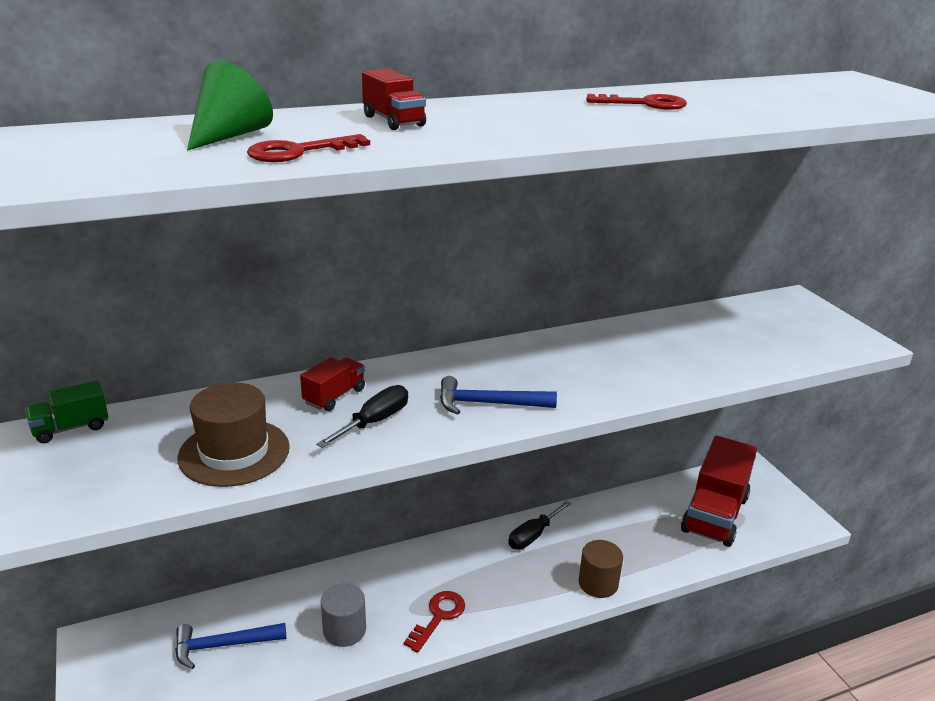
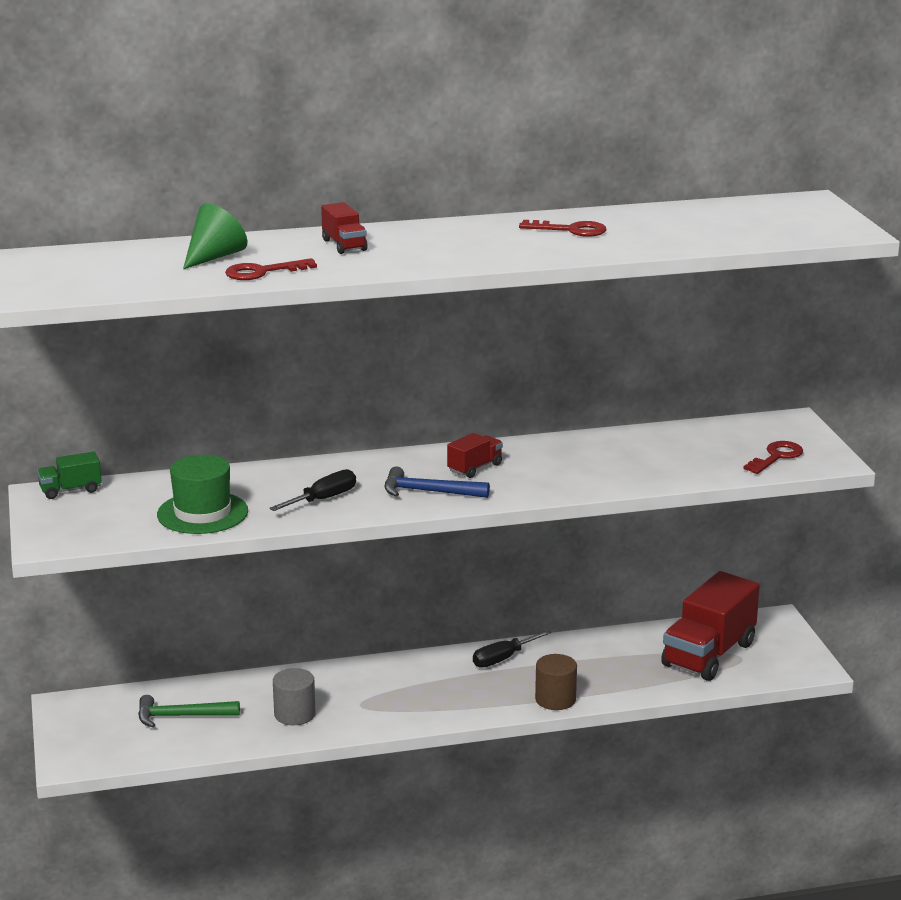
camera: 10 degrees right, 5 degrees down
blue hammer [175,623,286,669] -> green hammer [138,695,240,727]
brown hat [178,382,290,487] -> green hat [157,455,248,534]
red truck [300,357,365,411] -> red truck moved to [447,433,503,478]
red key [404,591,465,653] -> red key moved to [743,441,803,474]

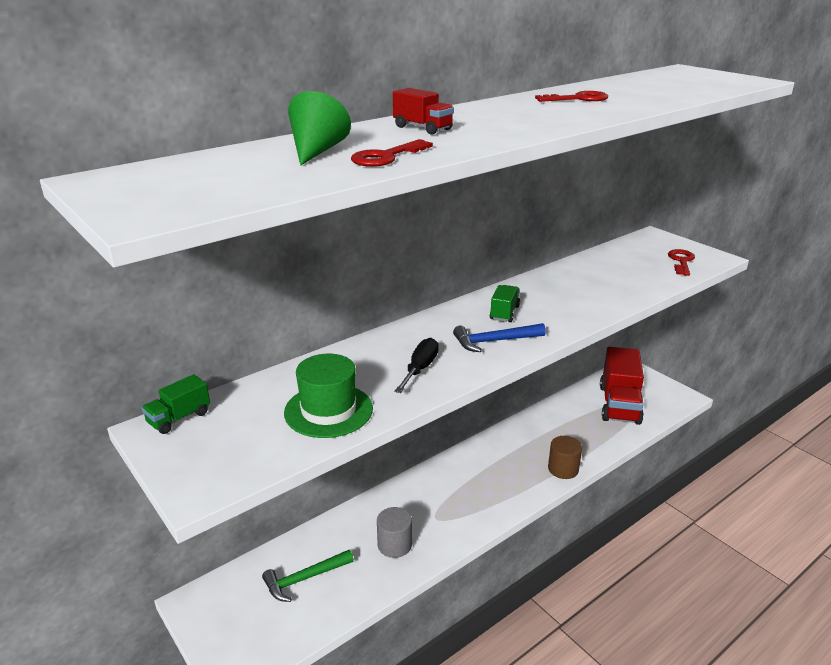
camera: 25 degrees left, 5 degrees up
red truck [447,433,503,478] -> green truck [490,285,520,322]
black screwdriver [473,630,551,668] -> none

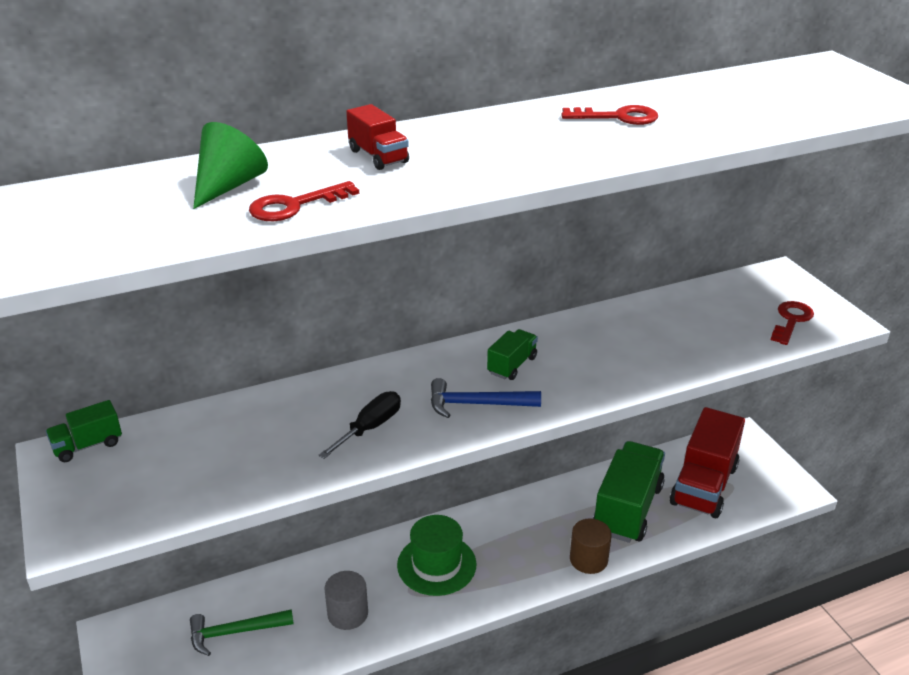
camera: 15 degrees right, 5 degrees up
green hat [284,354,373,438] -> green hat moved to [397,515,476,596]
none -> green truck [593,441,665,543]

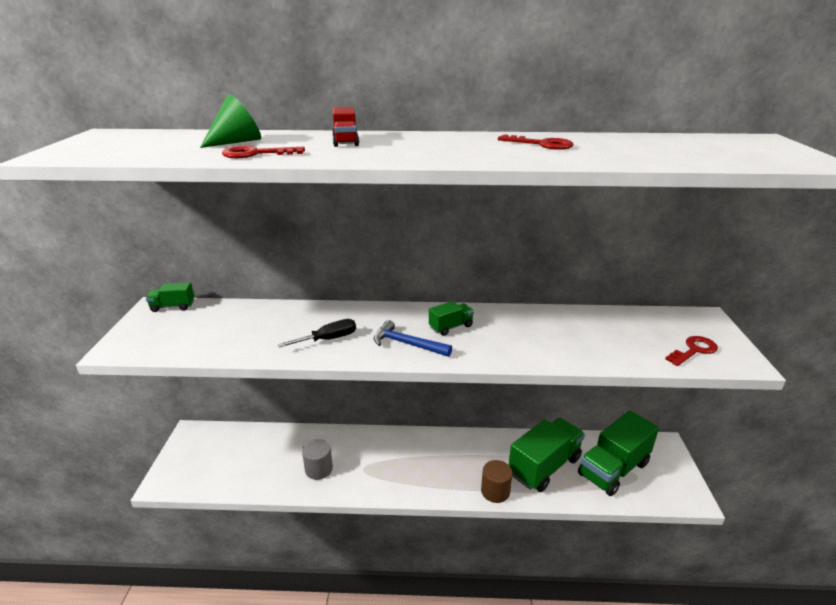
camera: 25 degrees right, 5 degrees down
green hammer [190,609,294,656] -> none
green hat [397,515,476,596] -> none
red truck [670,407,745,518] -> green truck [578,411,659,496]

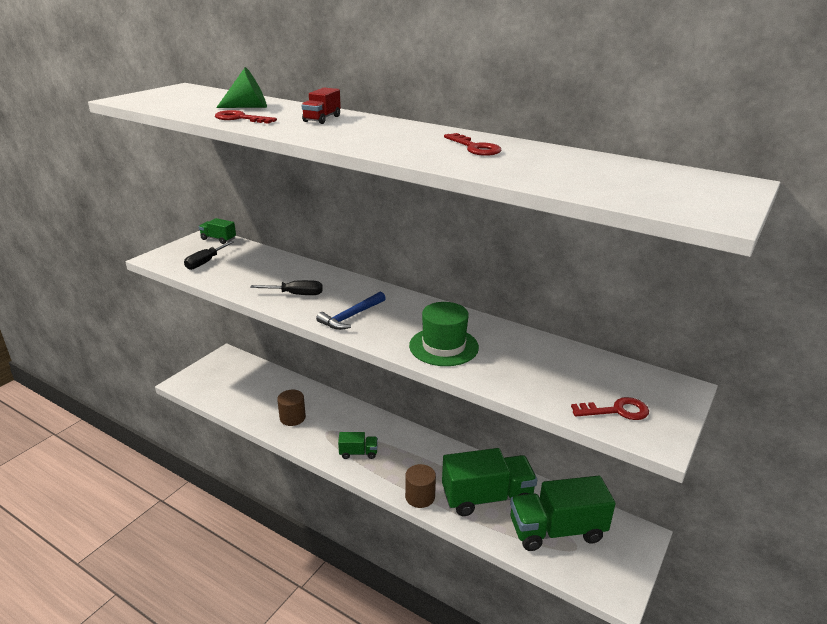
camera: 30 degrees right, 0 degrees up
grey cylinder [302,439,333,480] -> brown cylinder [277,390,306,426]
blue hammer [374,320,452,357] -> blue hammer turned 105 degrees counterclockwise [316,291,386,330]
green truck [429,301,474,336] -> green truck moved to [338,432,378,459]
none -> black screwdriver [184,241,235,270]
none -> green hat [409,302,479,366]

